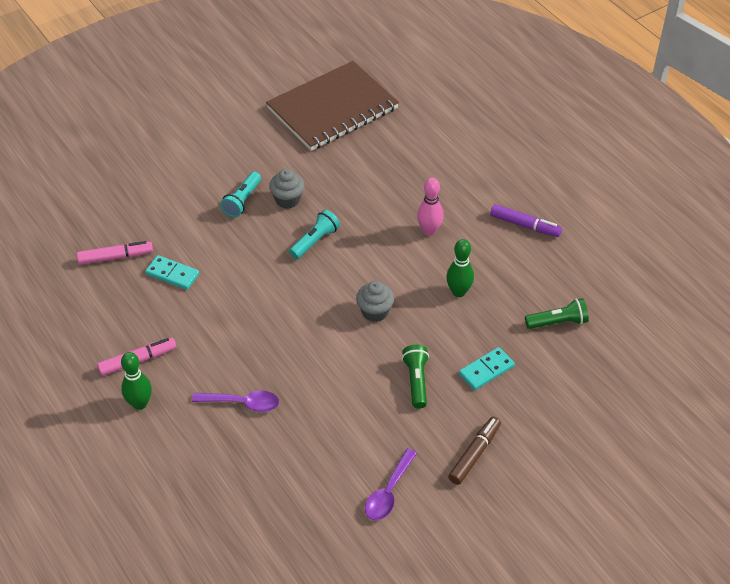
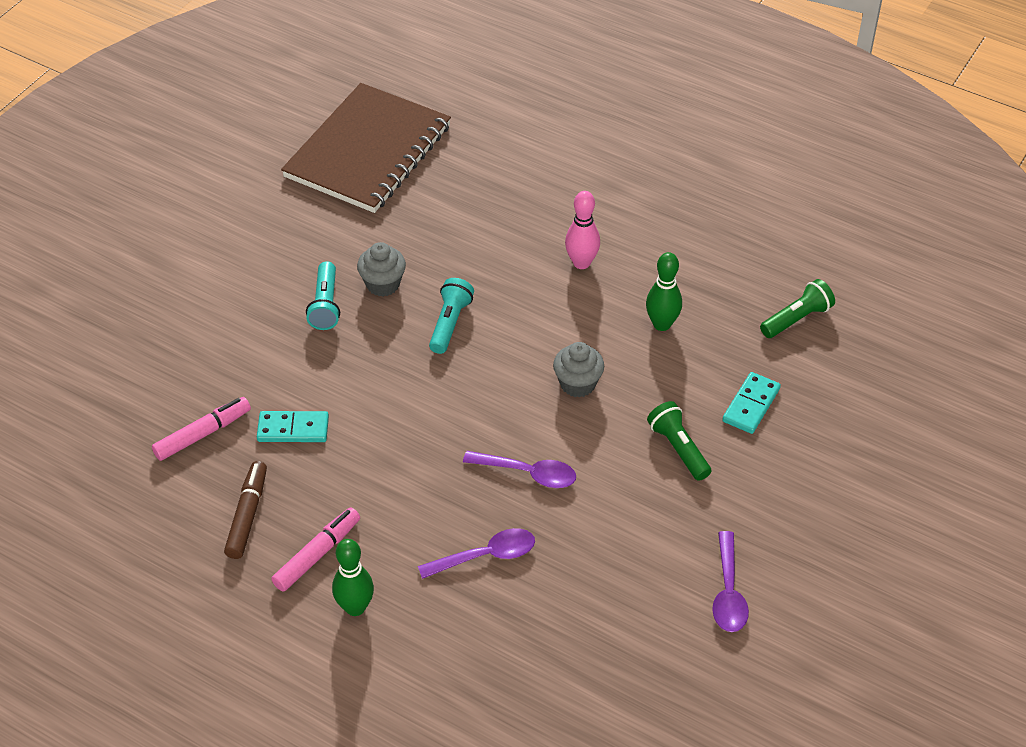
camera: 25 degrees left, 0 degrees up
brown marker [448,417,501,485] -> brown marker moved to [224,461,267,559]
purple marker [490,204,562,237] -> none
none -> purple spoon [463,451,576,488]

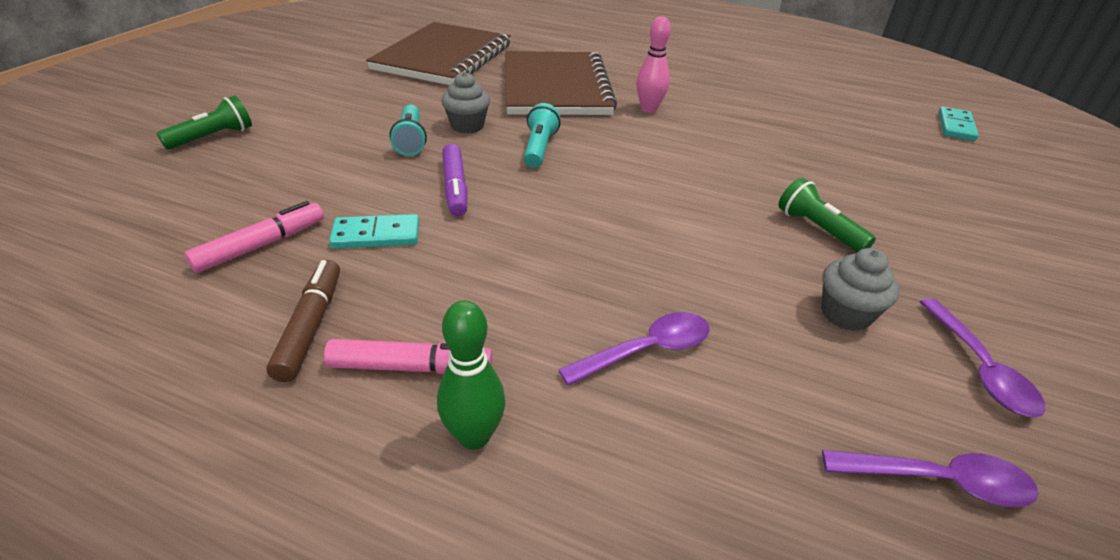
camera: 10 degrees left, 10 degrees down
pink marker [271,507,360,592] -> pink marker turned 60 degrees clockwise [324,339,493,374]
purple spoon [463,451,576,488] -> purple spoon moved to [822,450,1039,507]
grey cupcake [553,342,604,398] -> grey cupcake moved to [821,248,899,331]
green bowling pin [646,252,682,331] -> none
turquoise domino [722,372,781,434] -> turquoise domino moved to [938,107,979,141]
green flashlight [760,279,835,338] -> green flashlight moved to [157,95,252,150]
none -> purple marker [442,144,467,217]
none -> brown notebook [505,51,617,115]

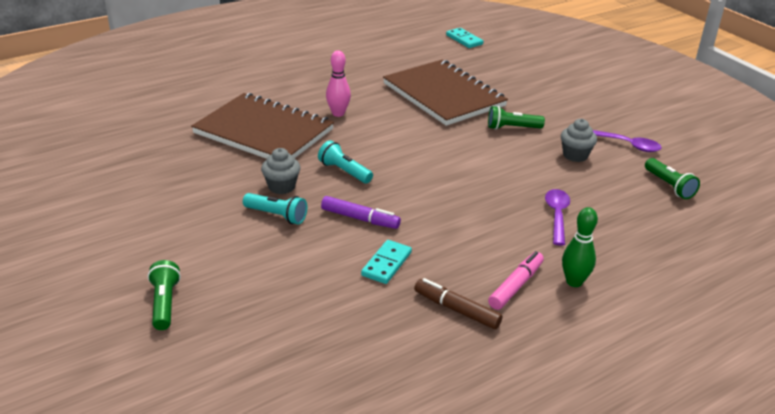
camera: 55 degrees left, 5 degrees down
pink marker [184,201,324,273] -> none
brown notebook [366,22,511,85] -> brown notebook moved to [383,60,508,126]
purple spoon [822,450,1039,507] -> green flashlight [645,158,700,199]

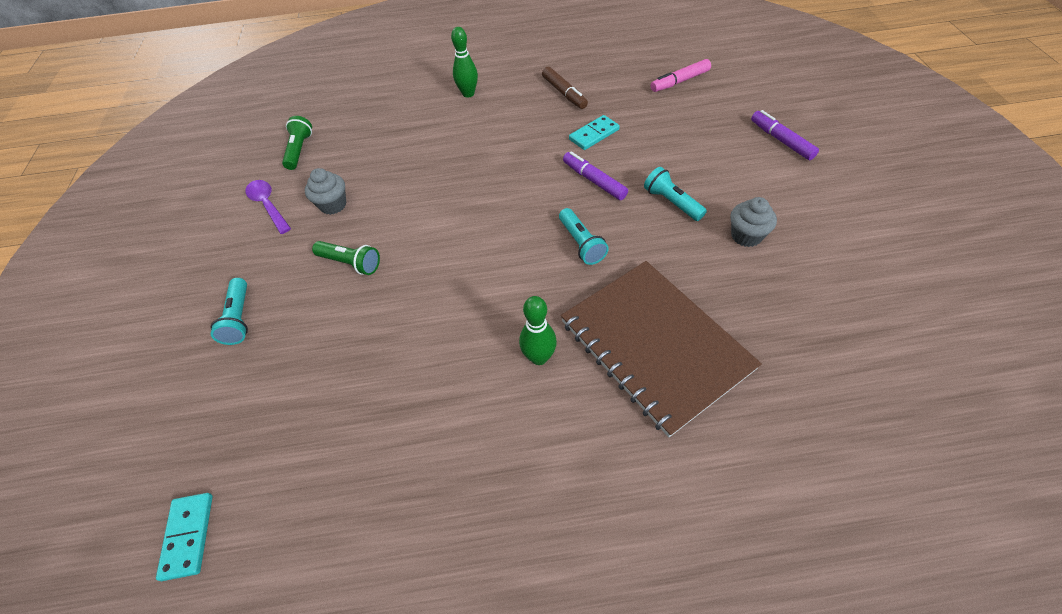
camera: 150 degrees left, 20 degrees up
green flashlight [148,260,181,330] -> purple marker [751,110,819,160]
grey cupcake [261,148,300,194] -> grey cupcake moved to [730,197,777,247]
pink bowling pin [326,50,351,117] -> green bowling pin [519,296,557,365]
brown notebook [383,60,508,126] -> none
pink marker [488,251,544,310] -> pink marker moved to [651,59,711,92]
purple spoon [545,189,570,246] -> none
none -> turquoise flashlight [210,278,248,345]

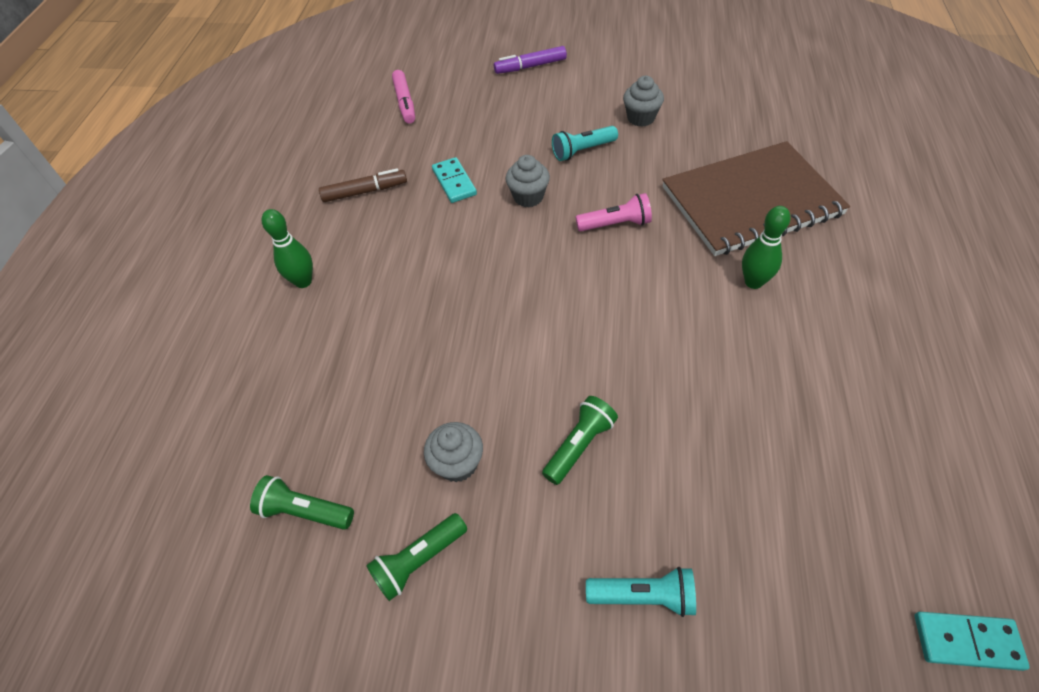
camera: 75 degrees left, 0 degrees up
purple spoon [245,180,291,234] -> green flashlight [366,513,467,601]
turquoise flashlight [559,208,609,265] -> pink flashlight [576,193,652,231]
purple marker [563,151,628,200] -> grey cupcake [505,155,550,207]

